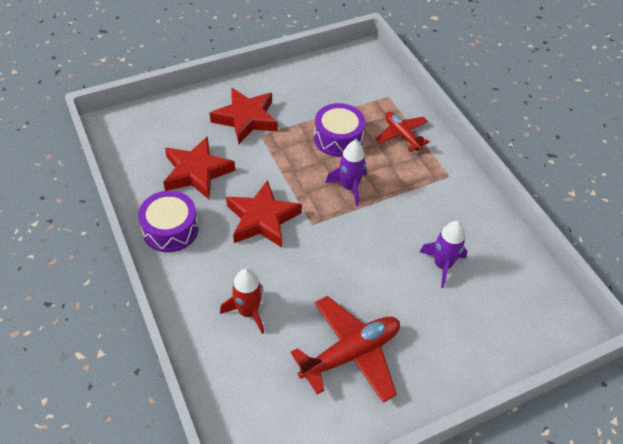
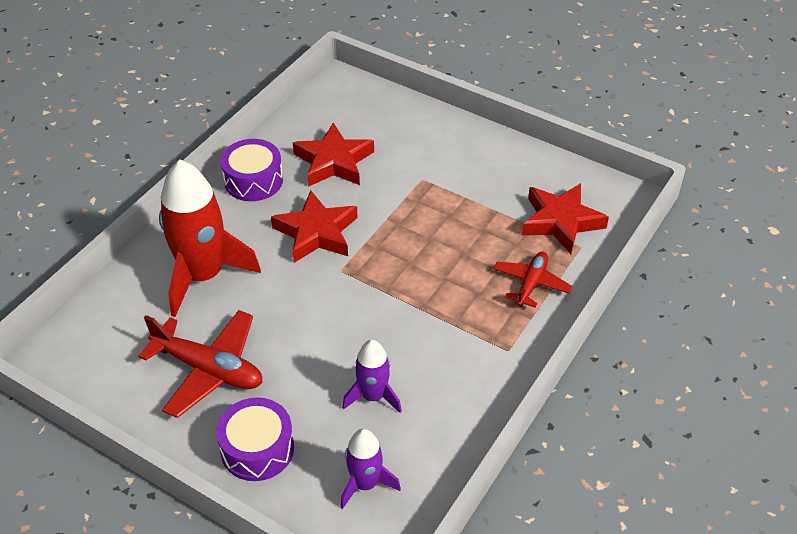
camera: 60 degrees right, 5 degrees down
red star [210,87,278,144] -> red star moved to [522,183,609,254]
red rocket [220,269,264,334] -> red rocket [159,160,261,317], size x1.88
purple drum [314,103,365,157] -> purple drum moved to [216,398,294,481]
purple rocket [326,140,367,206] -> purple rocket moved to [340,429,401,509]

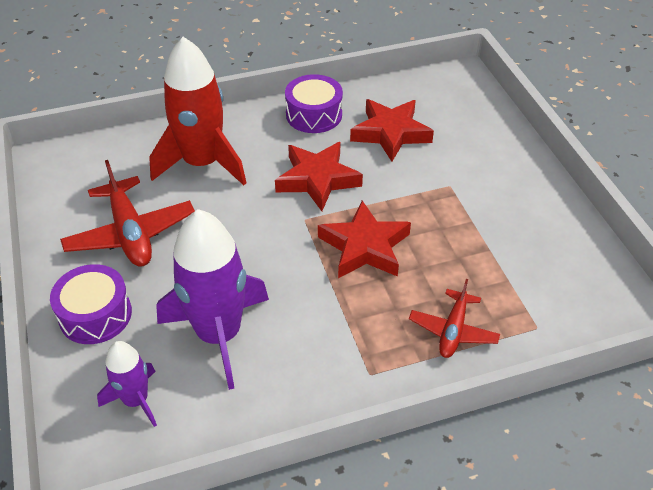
camera: 40 degrees right, 0 degrees up
purple rocket [342,340,402,413] -> purple rocket [156,209,269,390], size x1.88
red plane [493,252,572,308] -> red plane turned 135 degrees clockwise [409,279,500,358]
red star [522,183,609,254] -> red star moved to [318,201,411,278]

